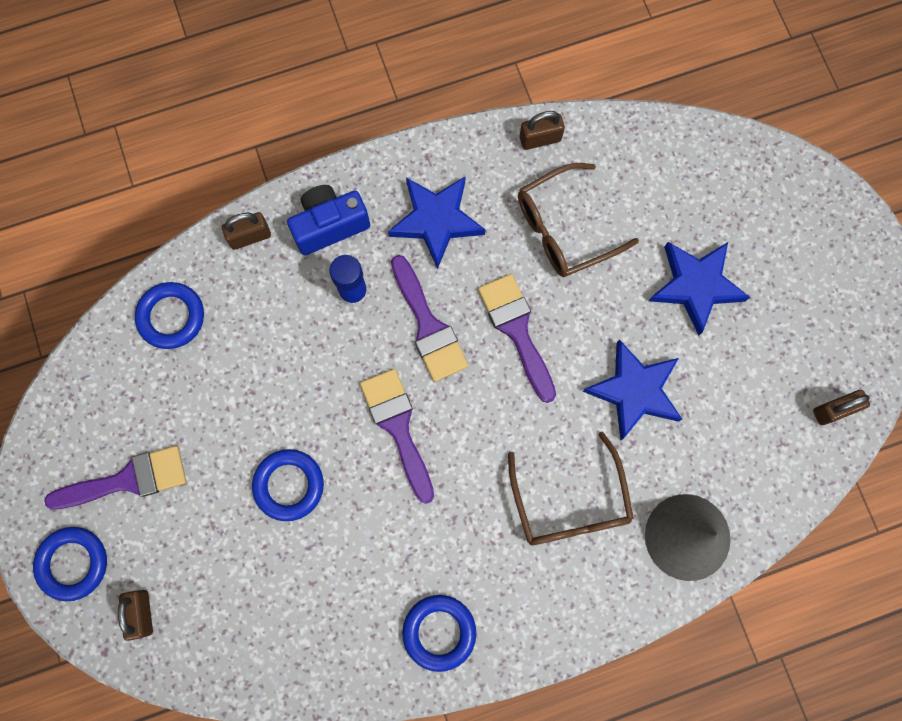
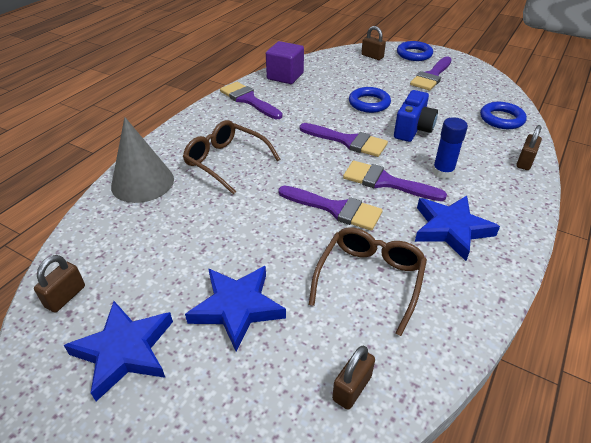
camera: 140 degrees right, 35 degrees down
blue camera [287,185,370,255] -> blue camera moved to [394,90,438,142]
blue ring [402,595,476,672] -> purple brush [220,82,283,119]
brown padlock [520,111,565,150] -> brown padlock moved to [332,346,375,410]
blue star [582,339,682,440] -> blue star moved to [64,301,173,401]
none -> purple cube [266,41,304,84]

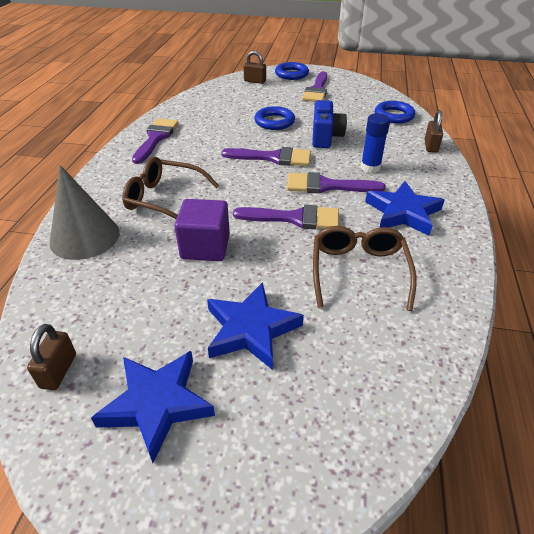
camera: 20 degrees left, 0 degrees up
purple brush [220,82,283,119] -> purple brush turned 75 degrees clockwise [132,118,179,164]
purple cube [266,41,304,84] -> purple cube moved to [174,199,230,261]
brown padlock [332,346,375,410] -> none

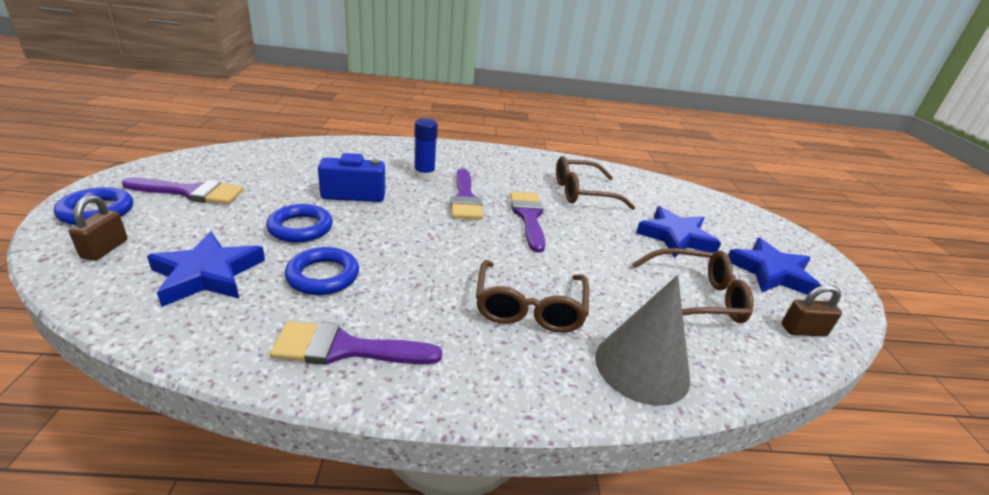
camera: 105 degrees left, 10 degrees down
purple cube [174,199,230,261] -> none
purple brush [221,147,311,166] -> none
blue star [365,181,444,236] -> blue star moved to [147,232,265,307]
blue ring [375,101,415,124] -> blue ring moved to [285,247,359,295]
brown padlock [425,110,443,153] -> none
none -> brown glasses [632,248,754,323]

